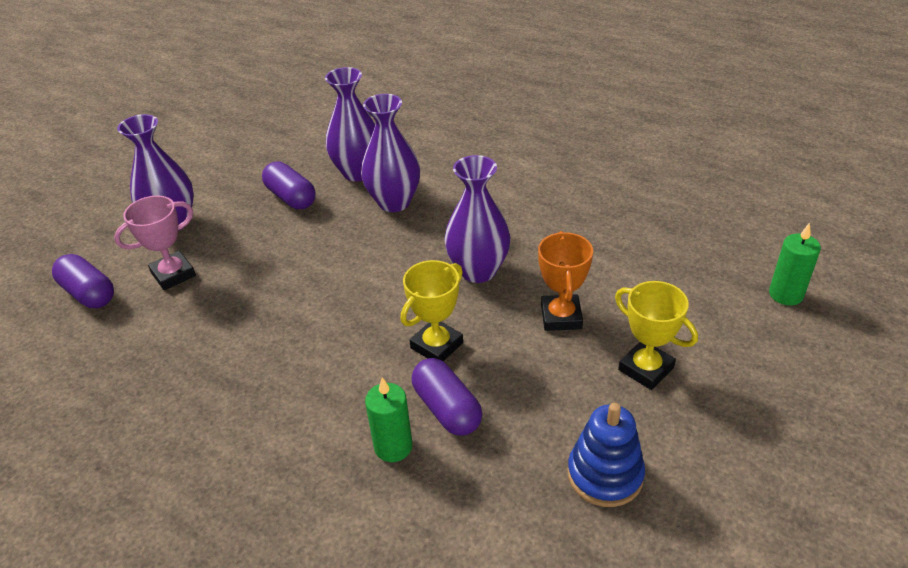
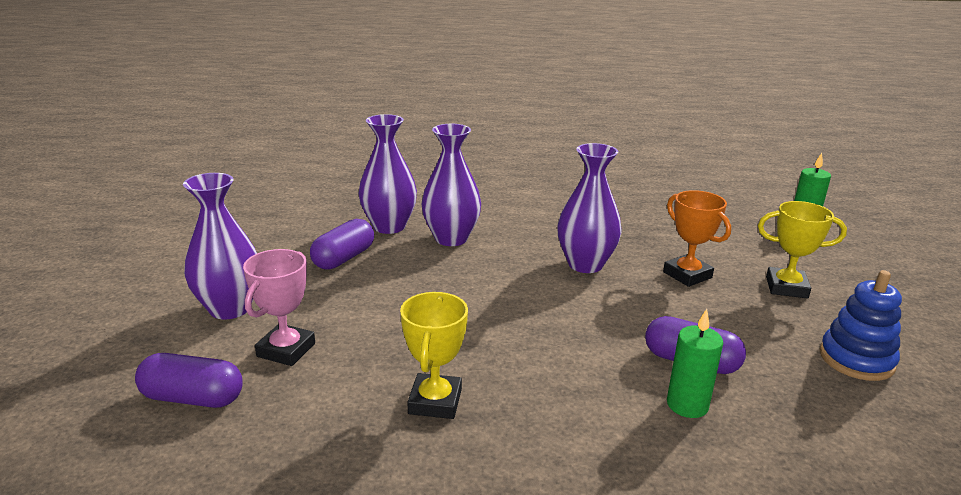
camera: 35 degrees left, 15 degrees down
purple capsule [262,162,316,209] -> purple capsule turned 75 degrees counterclockwise [310,219,374,270]
yellow trophy [401,260,463,361] -> yellow trophy moved to [400,292,468,419]

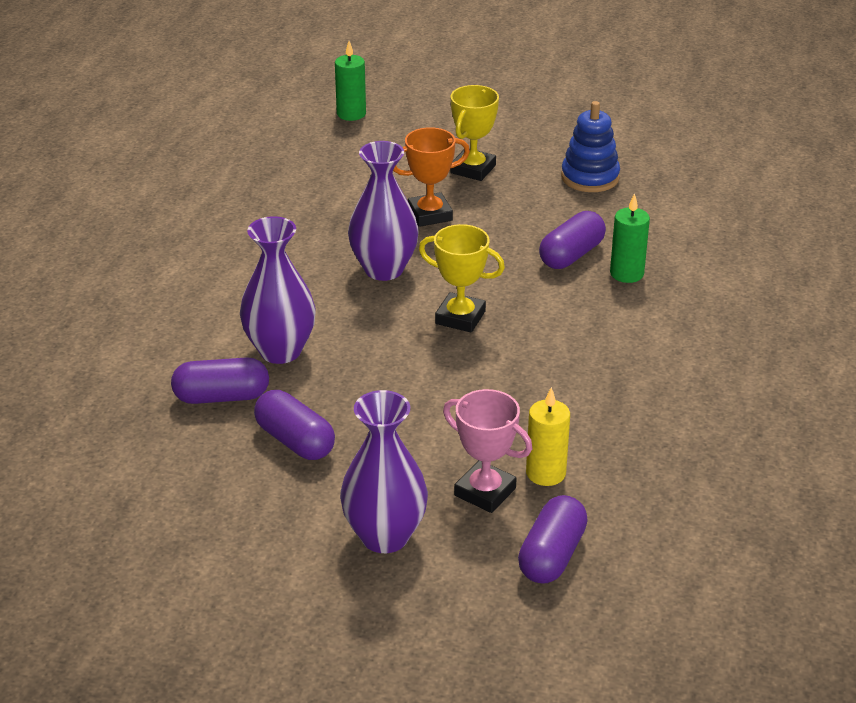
camera: 75 degrees left, 10 degrees up
purple vase [359,114,417,234] -> purple capsule [171,357,269,404]
yellow trophy [400,292,468,419] -> yellow trophy moved to [419,224,505,333]
none -> yellow candle [526,387,570,486]

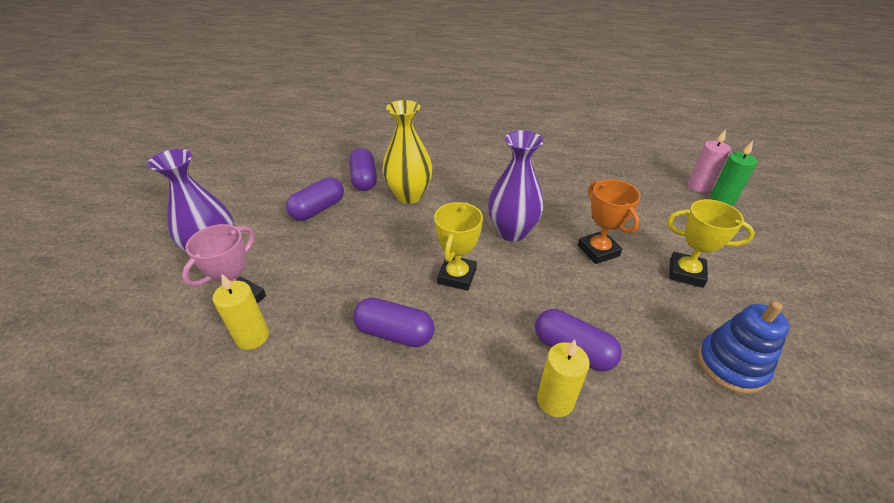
camera: 85 degrees right, 5 degrees up
purple vase [240,216,316,364] -> yellow vase [383,100,433,204]
purple capsule [518,495,588,584] -> purple capsule moved to [353,298,435,347]
green candle [610,193,650,283] -> yellow candle [537,340,590,417]
none -> pink candle [687,129,731,193]

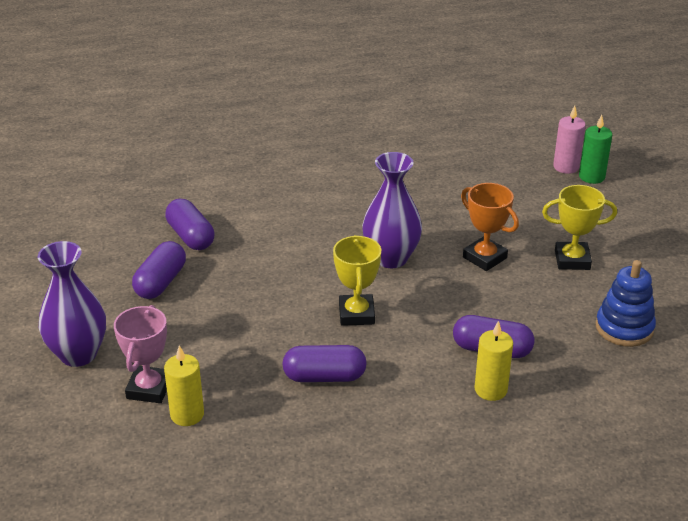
camera: 20 degrees left, 5 degrees down
yellow vase [383,100,433,204] -> none

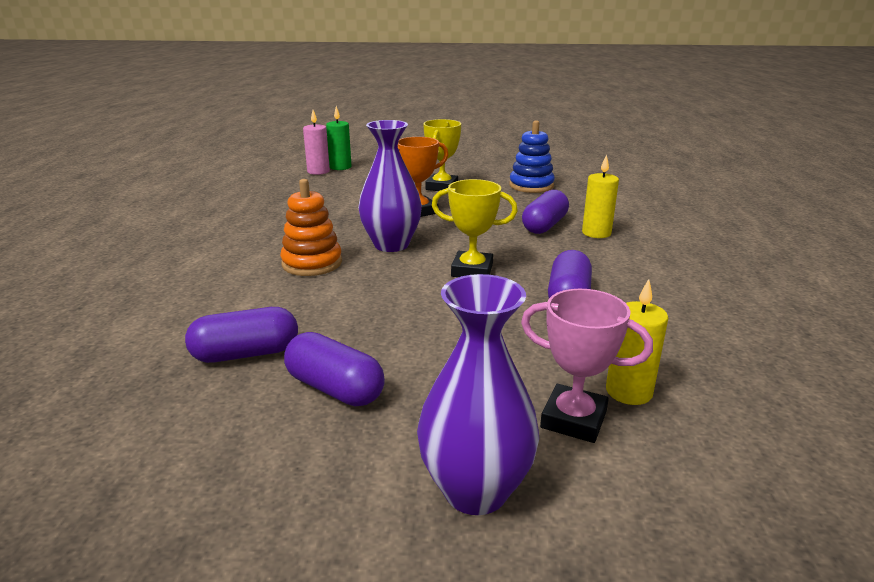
camera: 75 degrees left, 10 degrees down
none -> orange stacking toy [280,179,342,276]

